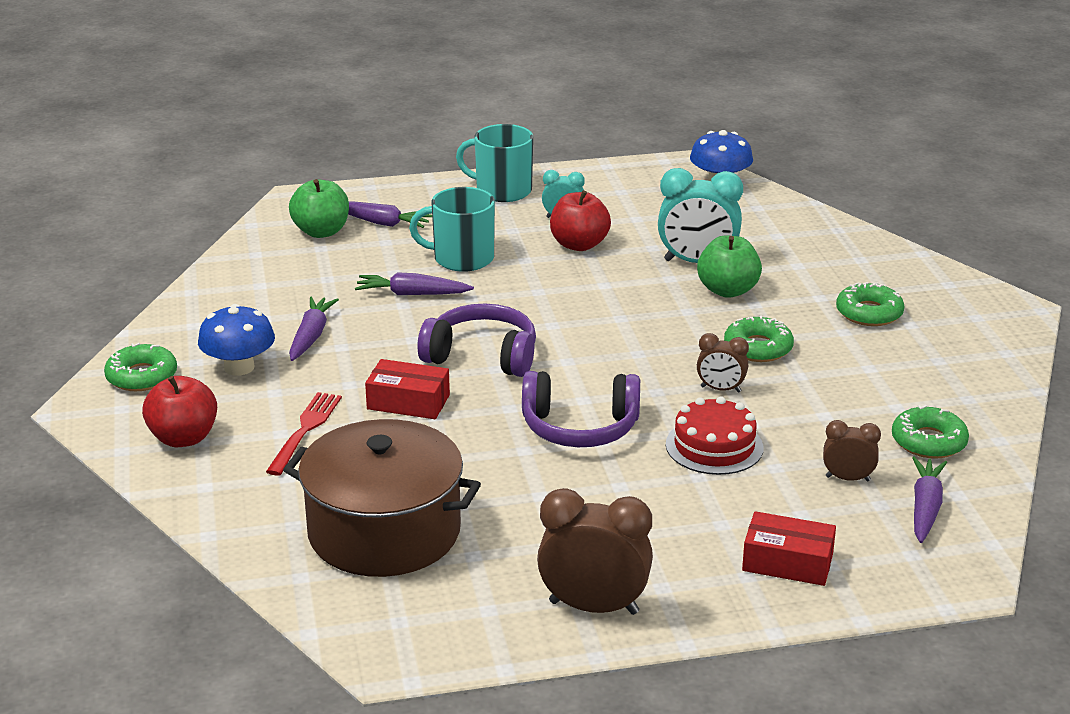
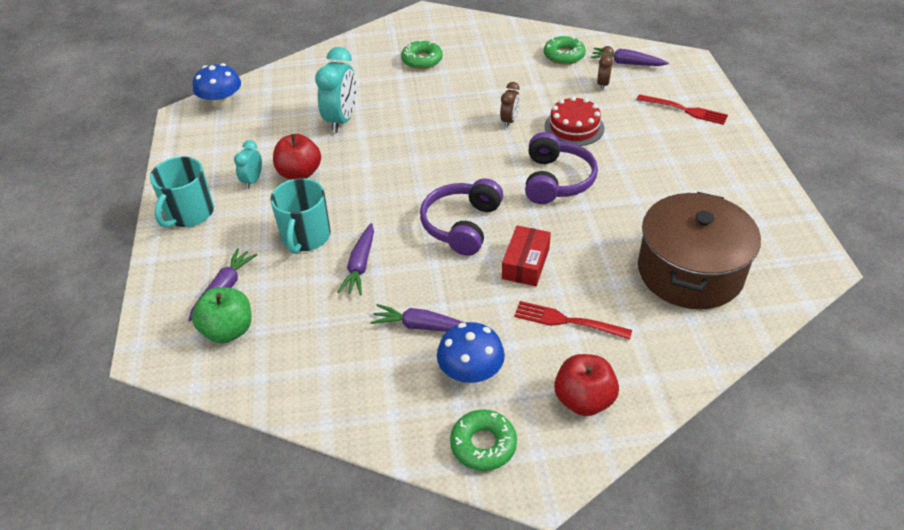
camera: 85 degrees left, 15 degrees up
brown clock [537,488,653,615] -> none
green apple [697,236,762,298] -> none
green donut [724,315,794,362] -> none
red box [742,511,836,586] -> red fork [637,94,728,125]

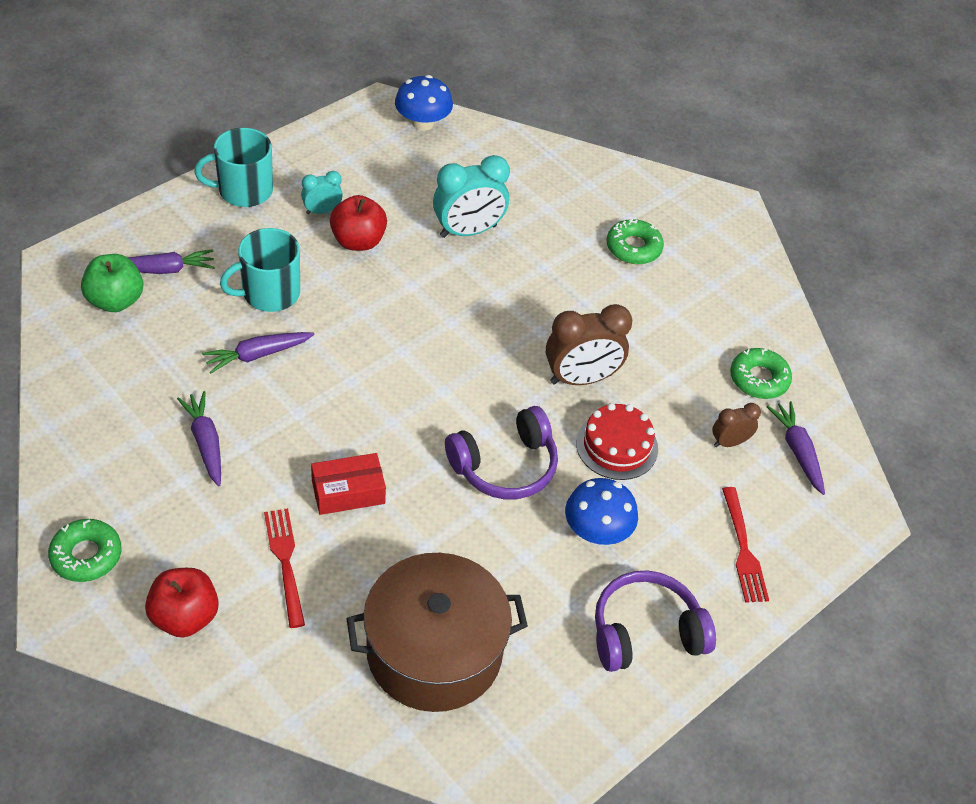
camera: 50 degrees right, 5 degrees up
purple headphones [420,178,503,256] -> purple headphones moved to [595,570,716,672]
blue mushroom [437,322,505,383] -> blue mushroom moved to [565,478,638,545]
brown clock [500,82,520,128] -> brown clock [546,304,632,385], size x1.85

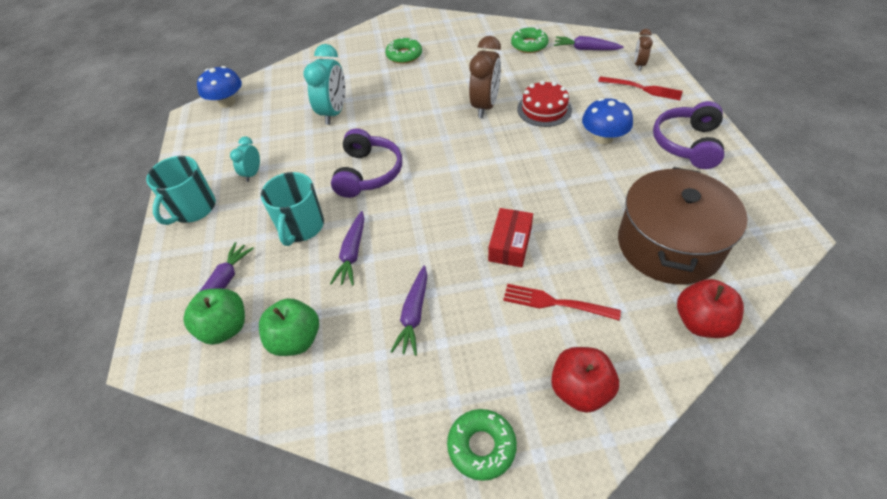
camera: 50 degrees left, 0 degrees up
purple carrot [177,391,221,486] -> purple carrot turned 90 degrees counterclockwise [390,266,427,356]
red apple [330,195,387,251] -> red apple moved to [677,279,744,338]
purple headphones [445,406,558,499] -> purple headphones moved to [331,128,402,198]
brown clock [712,403,761,447] -> brown clock moved to [634,29,653,71]
none -> green apple [259,298,319,356]

